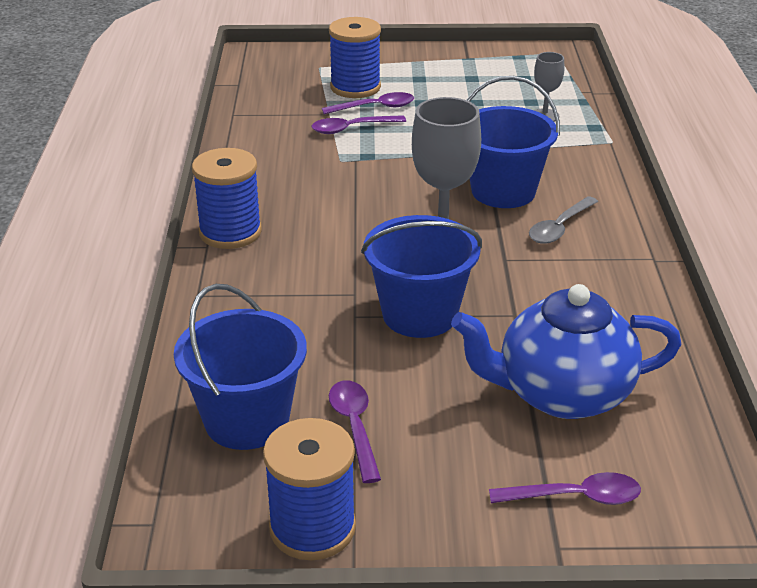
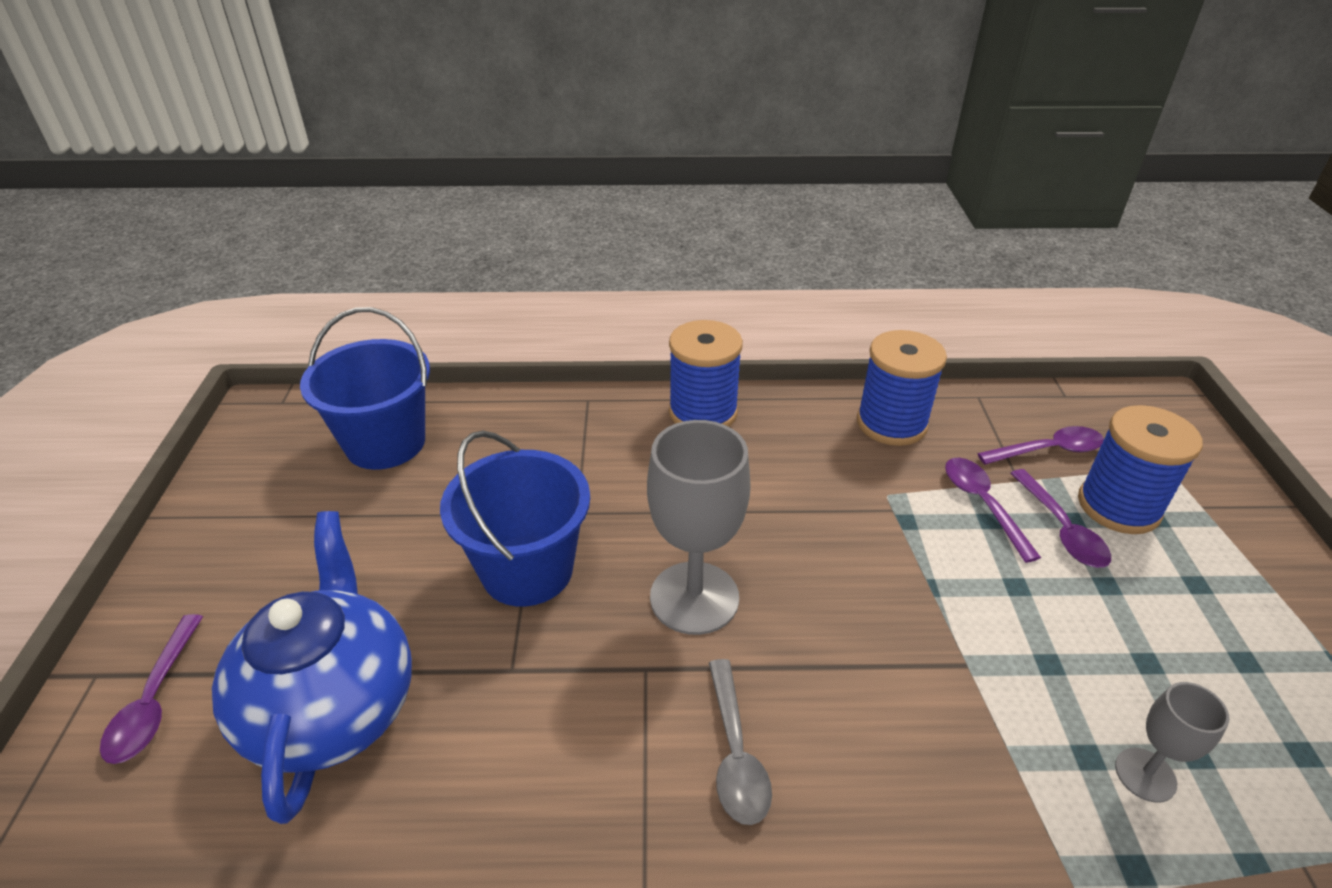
camera: 90 degrees right, 5 degrees up
blue spool [263,418,356,560] -> blue spool moved to [857,330,947,446]
purple spoon [329,380,381,483] -> purple spoon moved to [977,426,1104,464]
blue bucket [467,76,560,208] -> none
grey spoon [529,196,598,244] -> grey spoon turned 135 degrees counterclockwise [709,659,772,825]

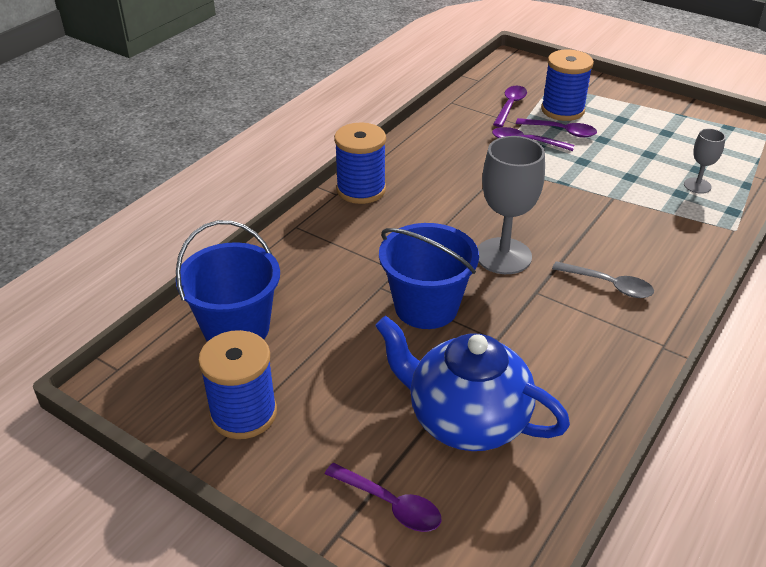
camera: 55 degrees left, 0 degrees up
blue spool [857,330,947,446] -> blue spool moved to [198,330,277,439]

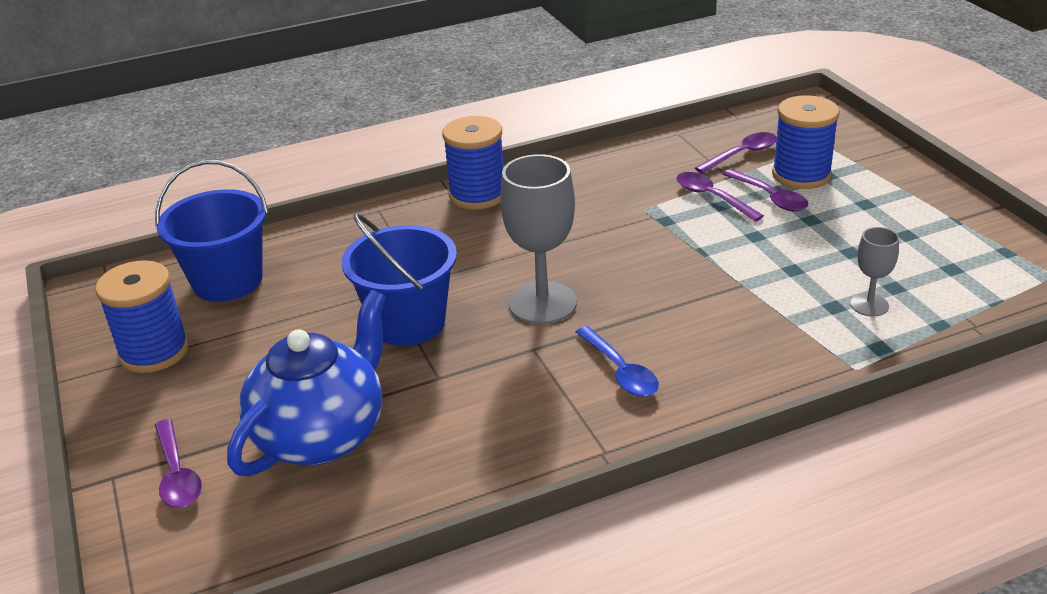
camera: 35 degrees right, 5 degrees down
blue teapot [375,316,570,451] -> blue teapot turned 60 degrees clockwise [227,290,386,477]
grey spoon [552,261,654,298] -> blue spoon [576,326,659,397]

